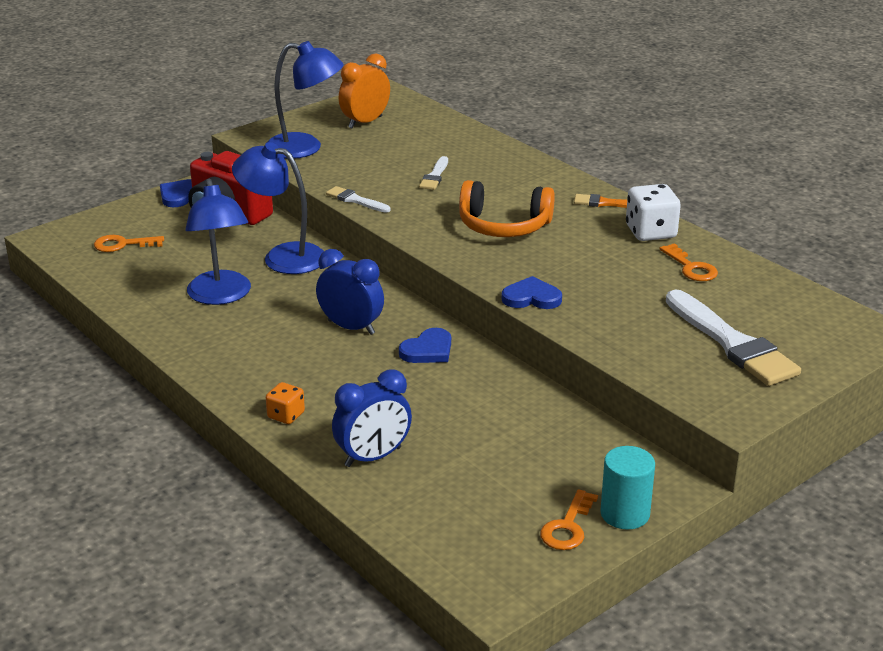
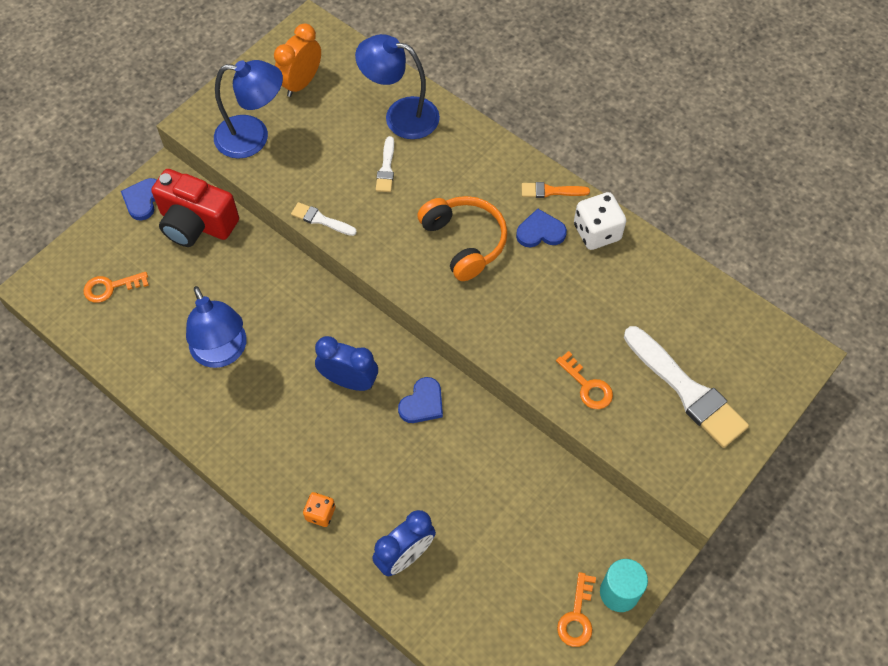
camera: 10 degrees left, 30 degrees up
blue lamp [232,142,324,274] -> blue lamp moved to [355,34,440,139]
orange headphones [459,180,555,237] -> orange headphones turned 120 degrees counterclockwise [417,196,507,281]
blue heart [501,276,562,309] -> blue heart moved to [516,209,567,247]
orange key [660,243,718,281] -> orange key moved to [556,351,613,409]

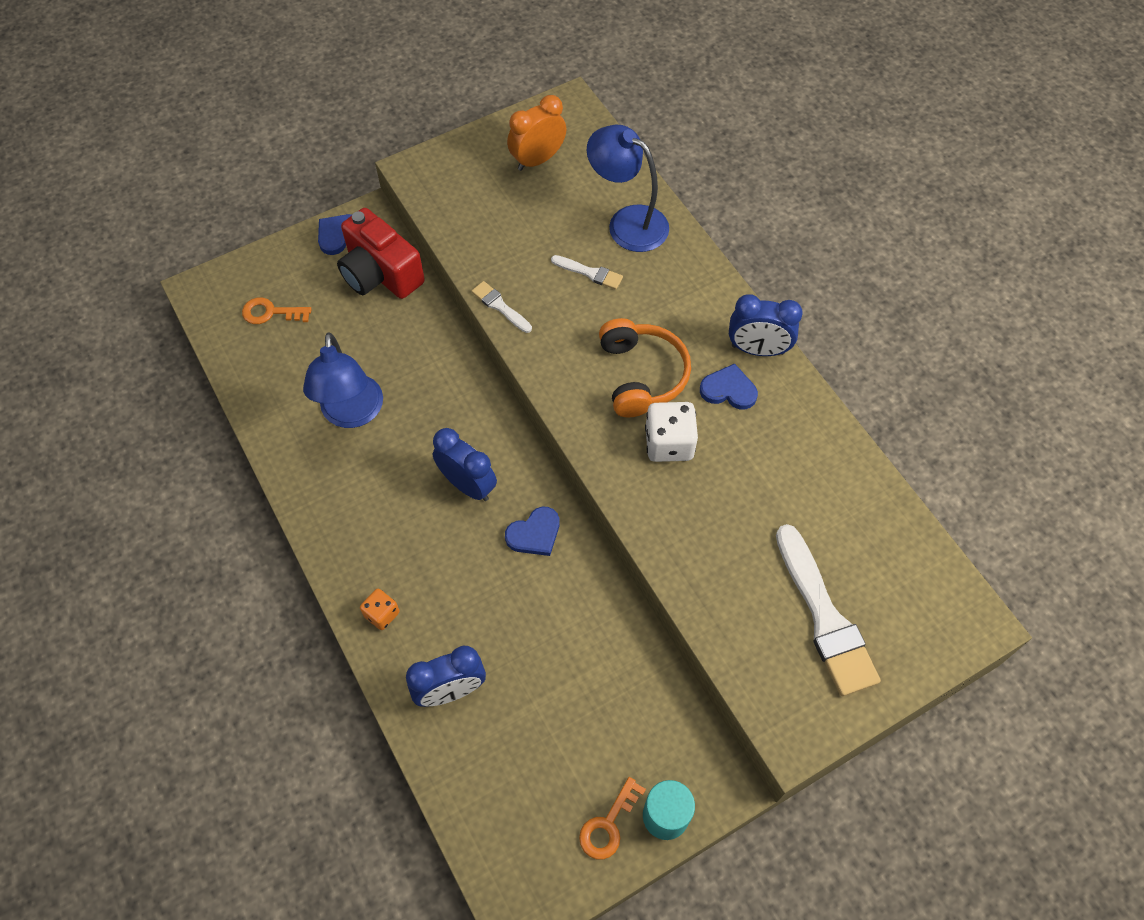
camera: 20 degrees right, 0 degrees up
blue lamp [214,60,283,159] -> none
white brush [376,136,394,192] -> white brush turned 90 degrees counterclockwise [551,255,623,290]
orange brush [522,182,590,198] -> blue clock [729,294,803,356]
orange key [556,351,613,409] -> none
white dice [574,192,626,250] -> white dice moved to [645,402,698,462]

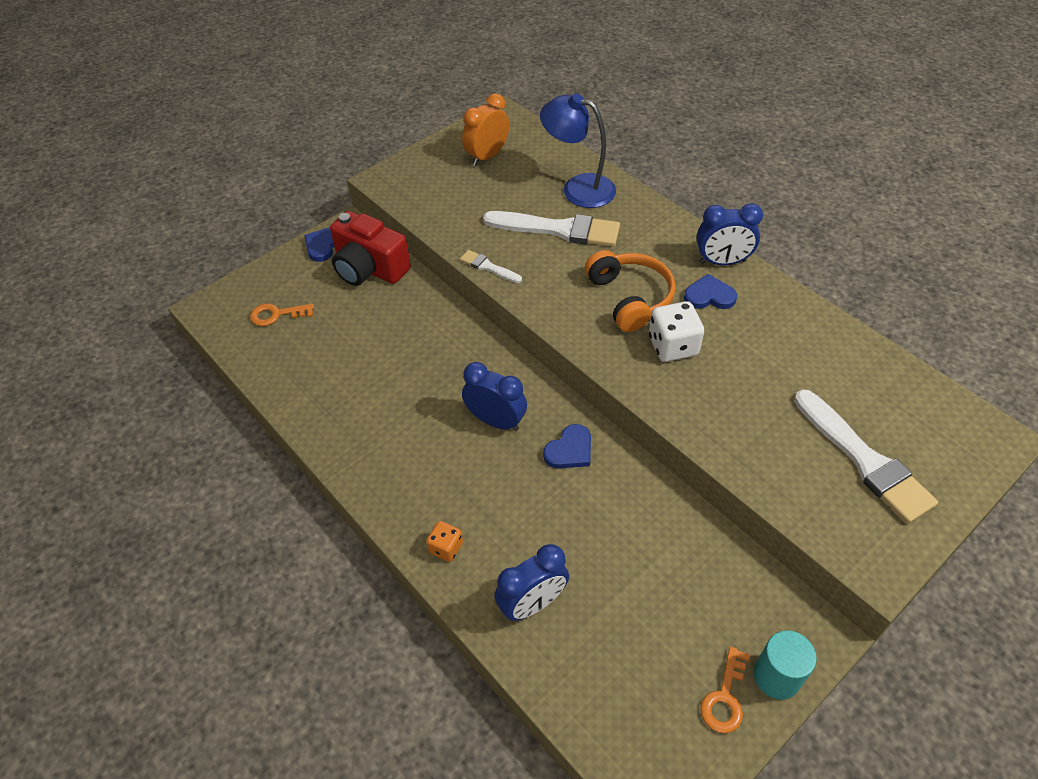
camera: 10 degrees left, 10 degrees down
blue lamp [303,332,383,428] -> none
white brush [551,255,623,290] -> white brush [483,211,620,247], size x2.06

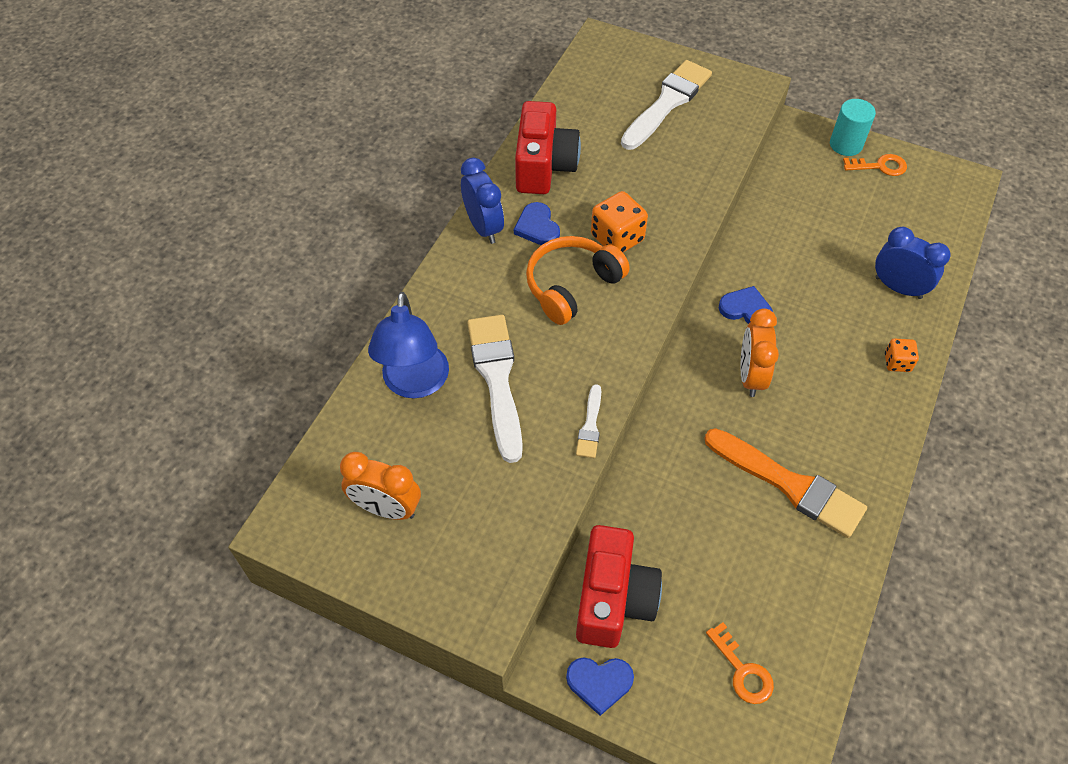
camera: 115 degrees left, 5 degrees up
blue clock [462,362,527,431] -> orange clock [741,308,779,397]
white dice [649,301,704,362] -> orange dice [591,191,648,252]
none -> red camera [515,101,581,194]
none -> orange brush [705,428,867,538]

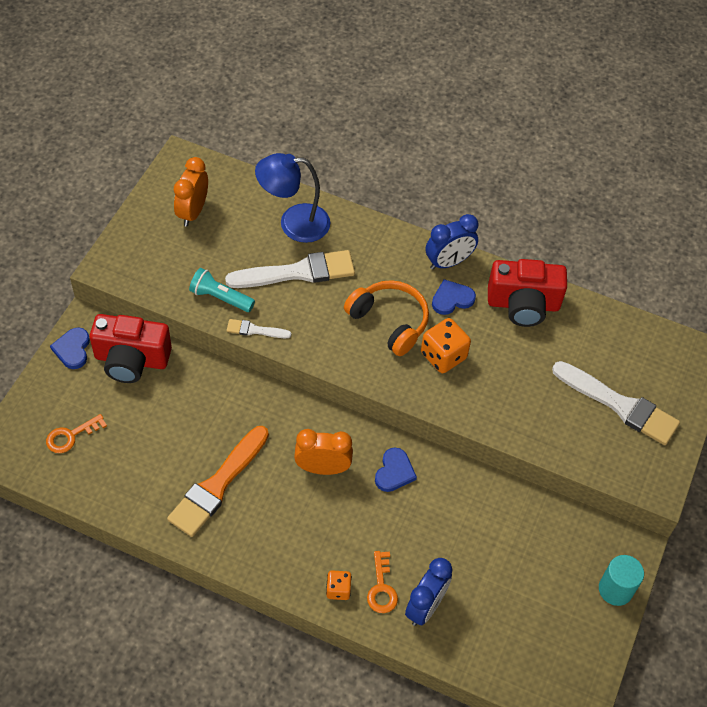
camera: 85 degrees right, 0 degrees up
orange key [843,154,907,176] -> orange key moved to [367,551,398,613]
none -> turquoise flashlight [189,268,255,312]

